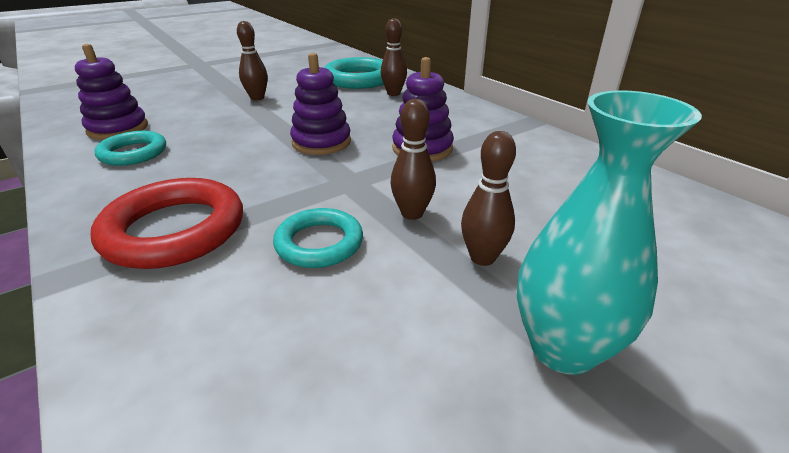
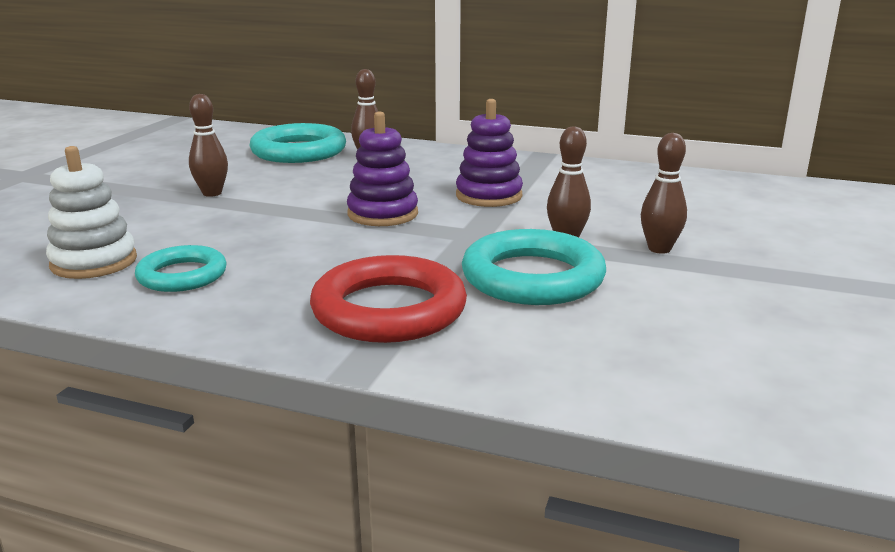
camera: 35 degrees left, 10 degrees down
purple stacking toy [75,44,148,140] -> white stacking toy [46,146,137,279]
turquoise ring [273,208,363,268] -> turquoise ring [462,229,606,305], size x1.62
turquoise vase [517,90,702,375] -> none

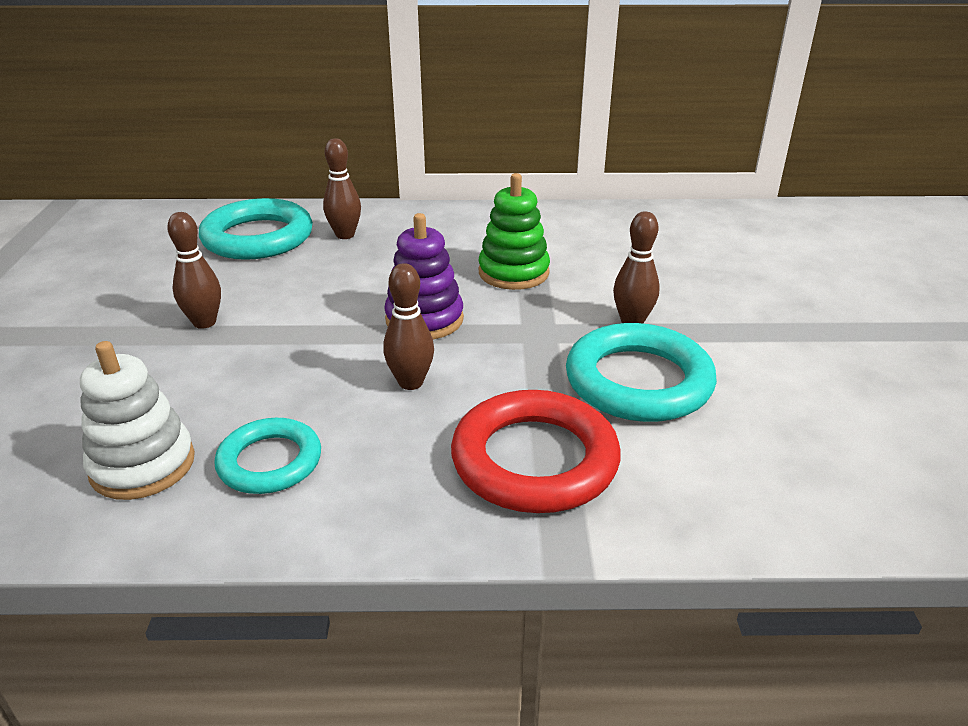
camera: 20 degrees left, 10 degrees up
purple stacking toy [456,99,523,207] -> green stacking toy [478,173,550,290]
brown bowling pin [641,133,687,254] -> brown bowling pin moved to [383,263,434,390]

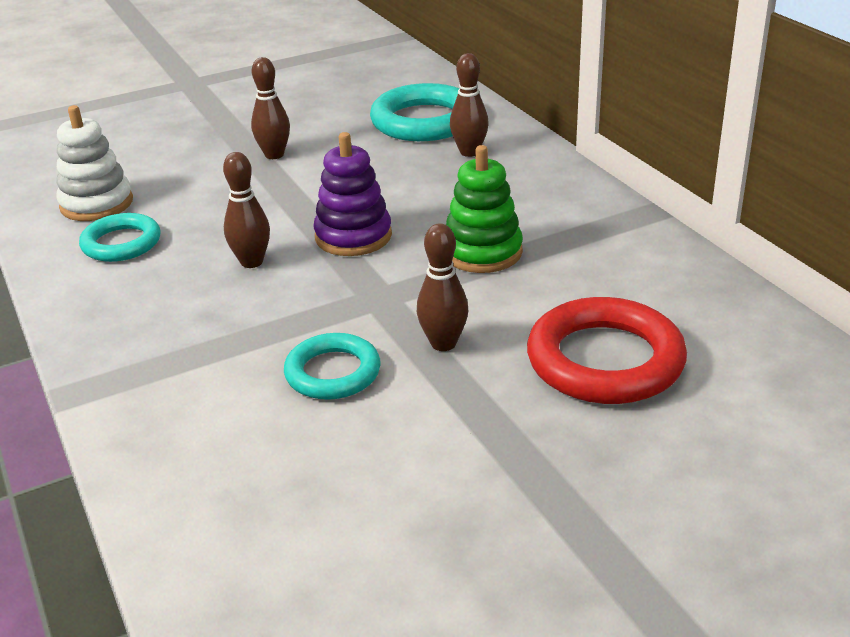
camera: 65 degrees right, 0 degrees up
red ring [451,390,621,513] -> red ring moved to [527,297,687,404]
turquoise ring [566,323,717,422] -> turquoise ring [284,333,381,400], size x0.62

